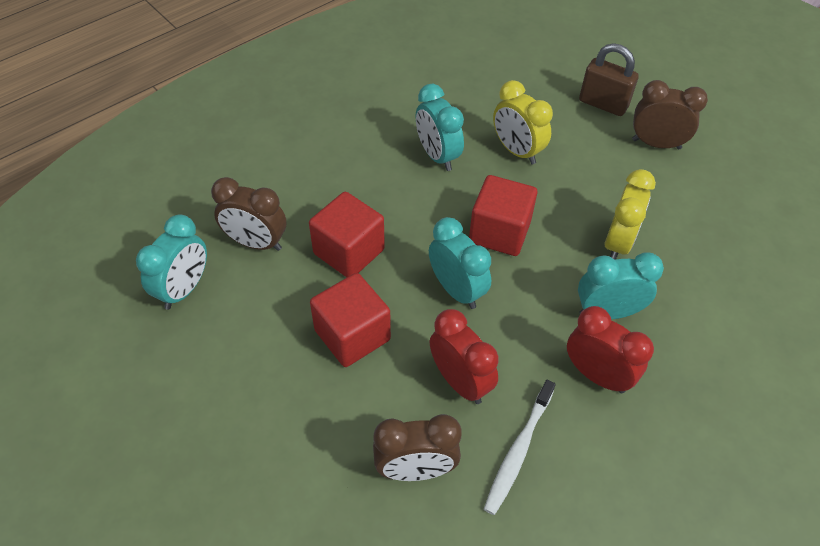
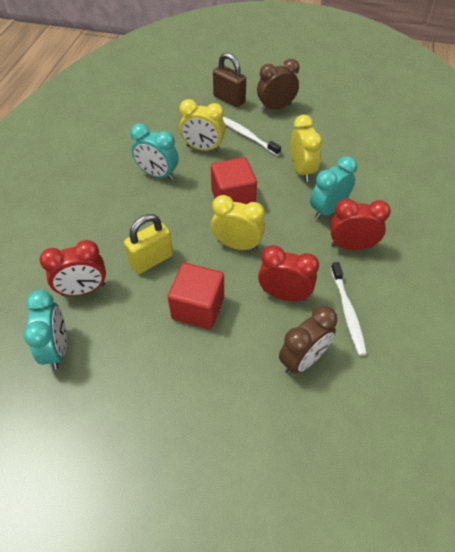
camera: 35 degrees left, 0 degrees up
brown clock [211,177,286,251] -> red clock [39,240,106,296]
red cube [309,192,385,277] -> yellow padlock [124,214,173,274]
turquoise clock [429,217,491,309] -> yellow clock [211,195,265,251]
brown padlock [579,43,639,116] -> brown padlock turned 45 degrees clockwise [213,53,246,107]
none -> white toothbrush [223,117,281,156]

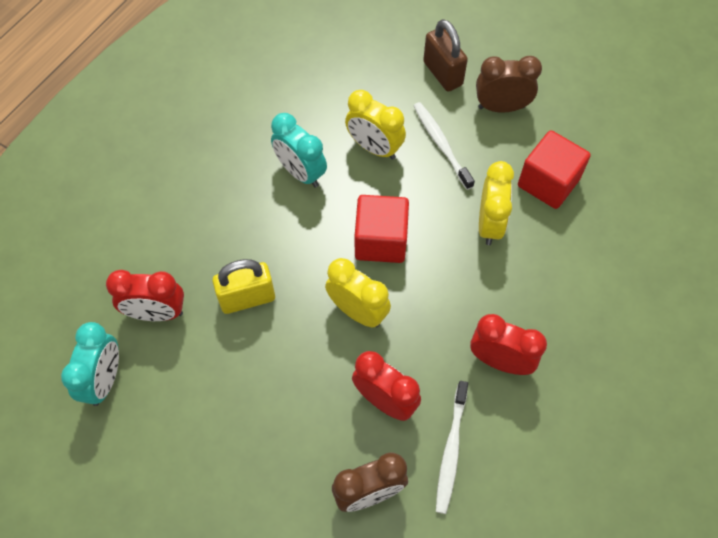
camera: 20 degrees right, 10 degrees up
red cube [168,263,224,329] -> red cube moved to [518,130,591,209]
turquoise clock [310,156,357,220] -> none

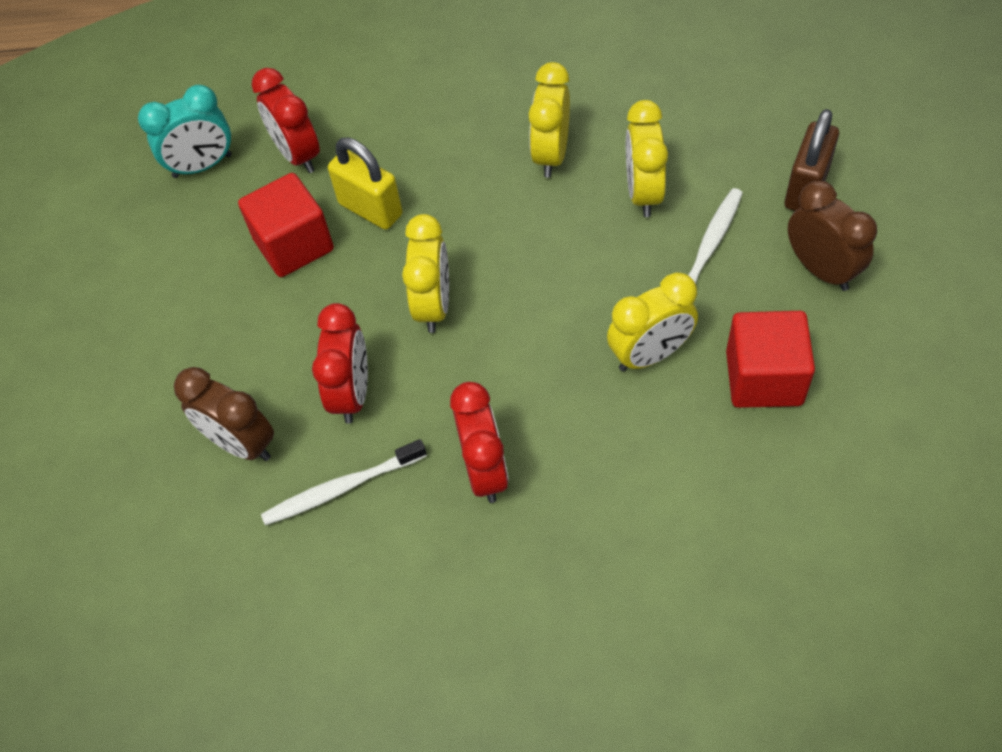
camera: 60 degrees right, 5 degrees down
turquoise clock [271,113,327,187] -> yellow clock [528,62,570,177]
red cube [355,195,409,263] -> red cube moved to [238,173,334,277]

